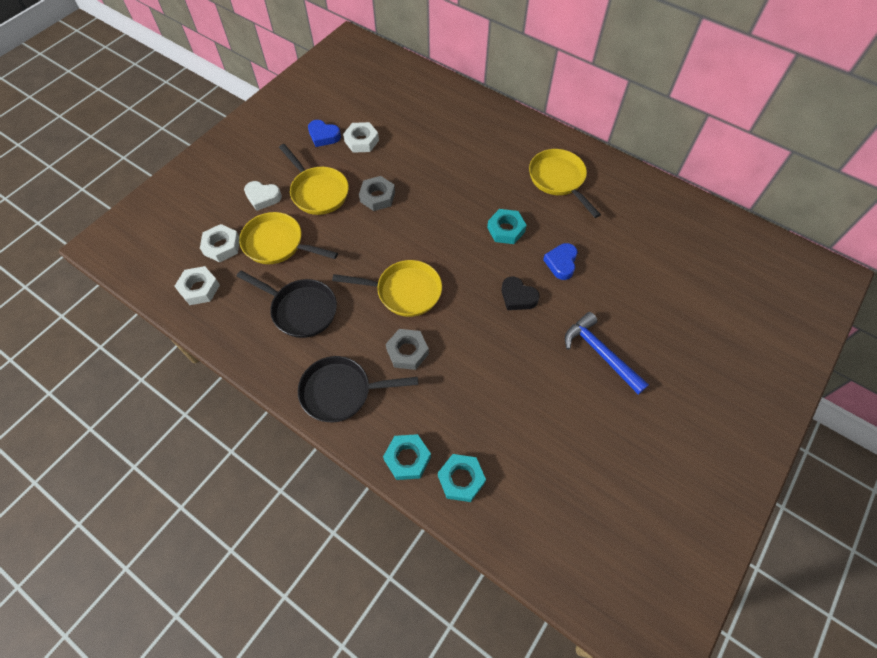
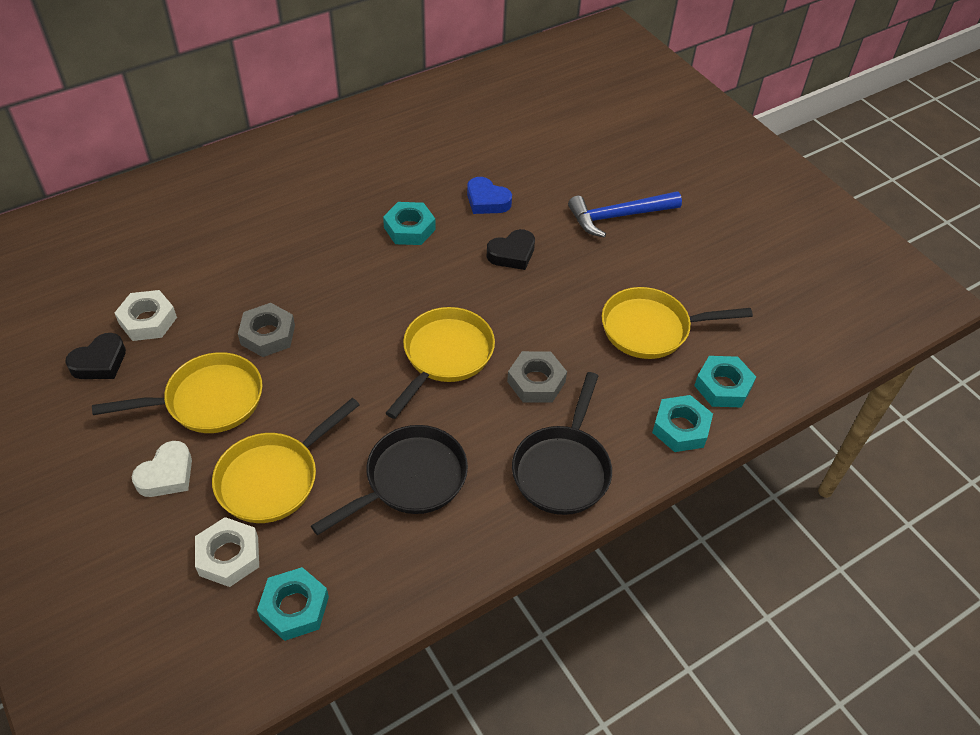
camera: 70 degrees left, 10 degrees down
white nut [174,266,220,305] -> turquoise nut [257,567,329,641]
blue heart [308,120,341,147] -> black heart [65,333,126,379]
yellow pan [529,149,601,218] -> yellow pan moved to [602,287,753,359]

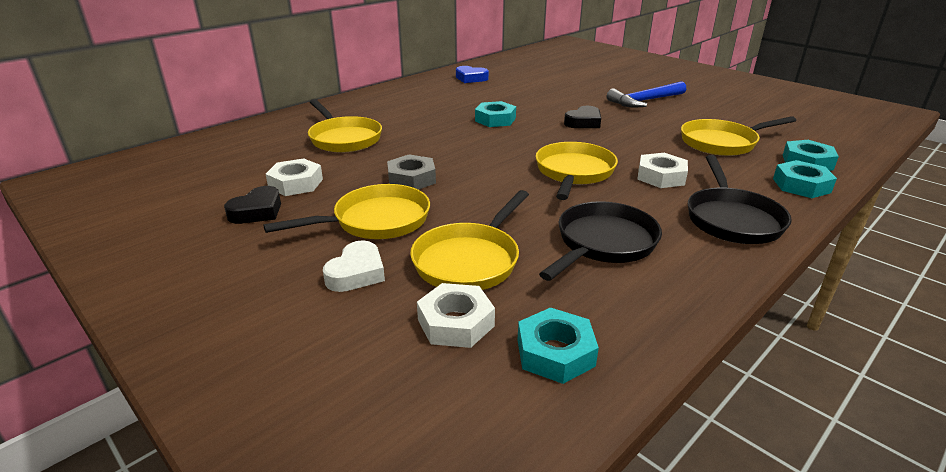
camera: 10 degrees left, 20 degrees down
blue heart [467,177,512,214] -> blue heart moved to [456,66,489,83]
grey nut [507,351,567,403] -> white nut [637,153,688,188]
none -> yellow pan [308,99,382,153]

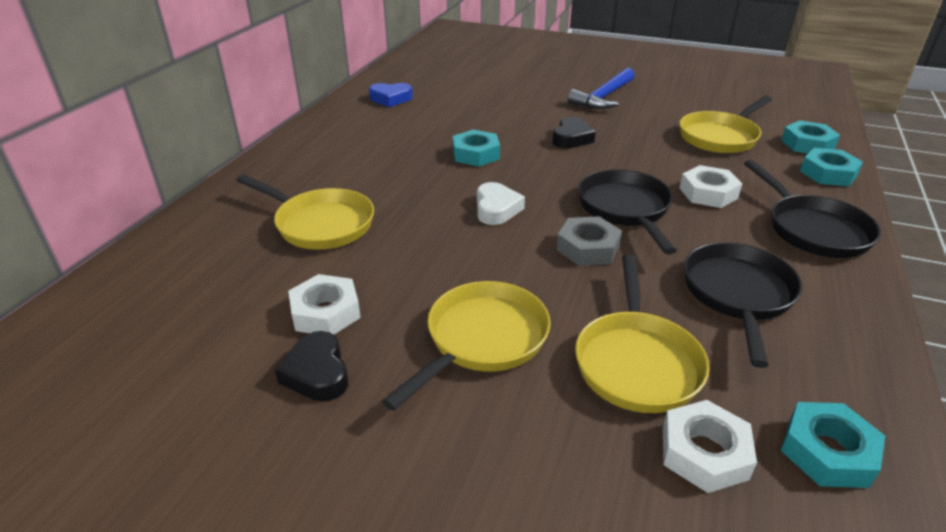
camera: 25 degrees left, 5 degrees up
black heart [224,186,281,224] -> black heart turned 150 degrees clockwise [274,331,348,402]
white heart [323,240,385,292] -> white heart moved to [477,182,525,225]
grey nut [387,154,436,190] -> grey nut moved to [556,216,622,266]
yellow pan [535,142,618,200] -> black pan [578,169,677,255]

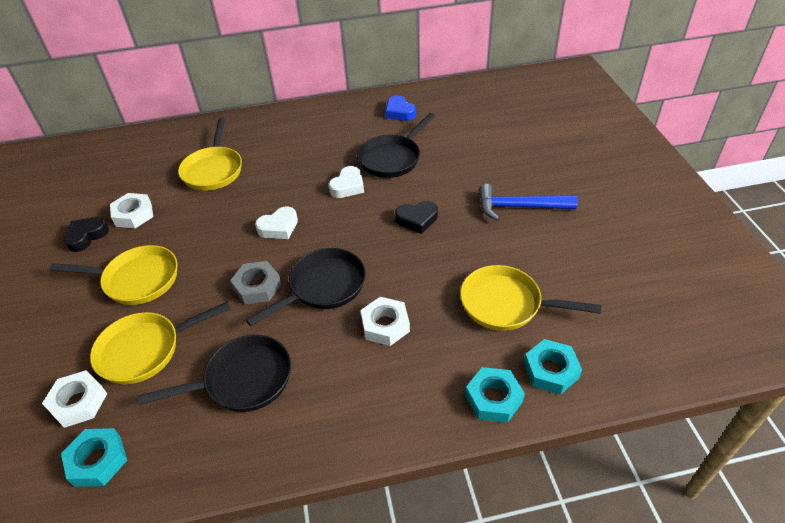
camera: 60 degrees right, 10 degrees up
turquoise nut [453,130,500,166] -> white heart [329,166,364,198]
black pan [744,160,881,258] -> black pan moved to [357,113,435,178]

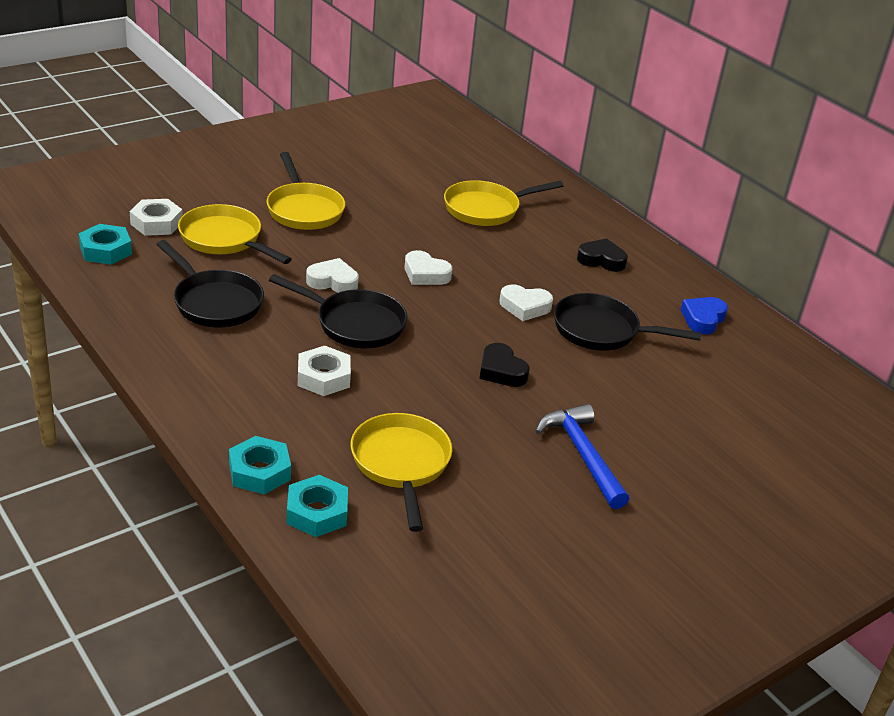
camera: 60 degrees right, 10 degrees down
black heart [63,217,109,252] -> black heart moved to [577,238,628,272]
white nut [110,193,153,228] -> none
grey nut [230,261,281,304] -> white heart [306,258,359,293]

